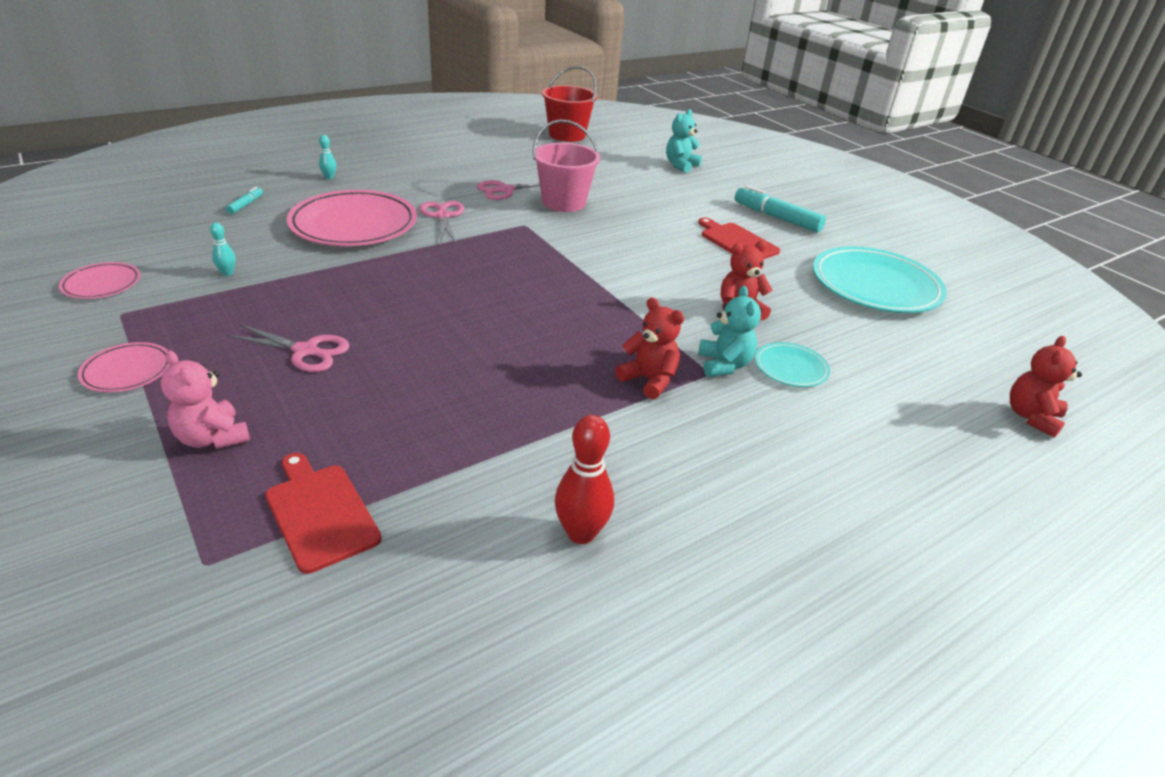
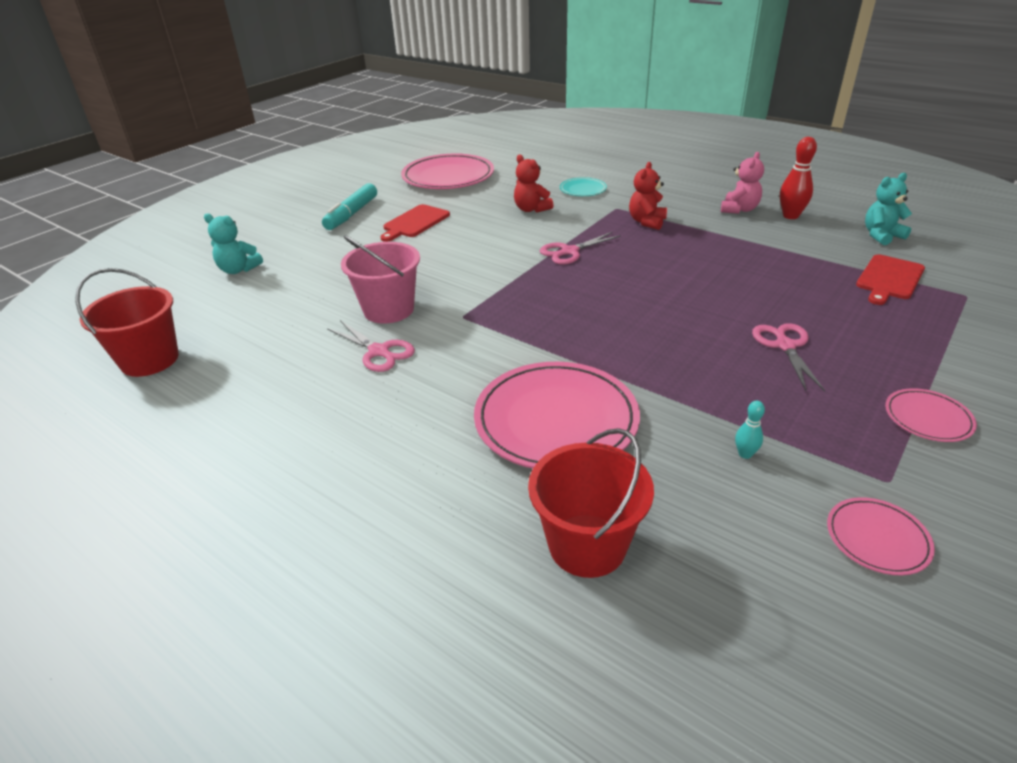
camera: 105 degrees left, 0 degrees up
pink teddy bear [160,350,250,449] -> pink teddy bear moved to [721,152,764,214]
turquoise marker [226,187,263,214] -> red bucket [528,428,654,578]
turquoise bowling pin [319,135,337,179] -> none
pink scissors [419,201,464,244] -> pink scissors moved to [540,232,621,265]
turquoise teddy bear [698,286,761,377] -> turquoise teddy bear moved to [865,173,912,245]
turquoise plate [813,246,947,313] -> pink plate [401,153,494,189]
red teddy bear [1010,336,1082,438] -> none

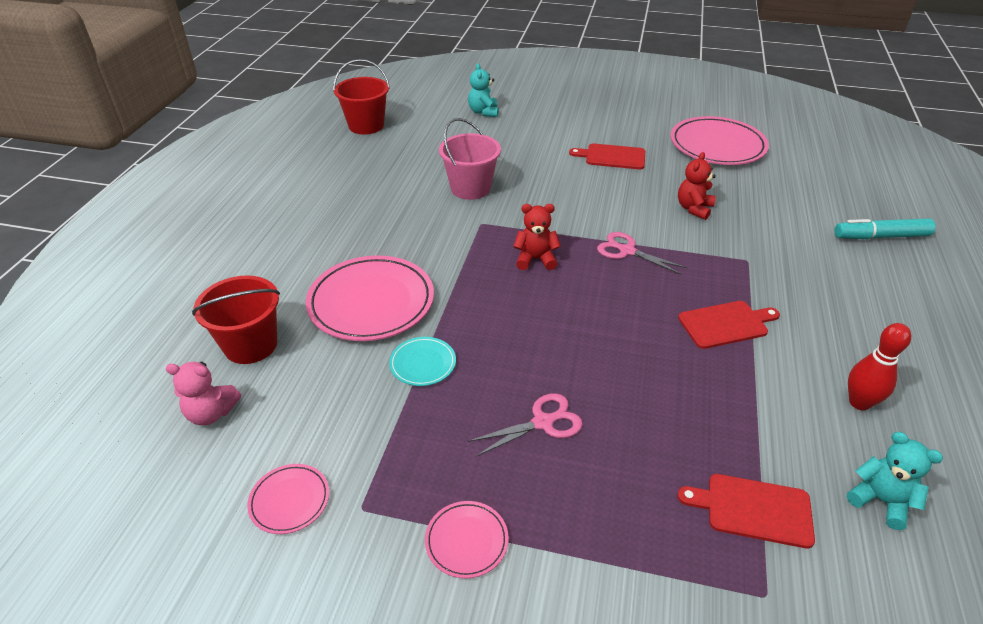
camera: 65 degrees right, 5 degrees up
turquoise marker [322,183,377,230] -> turquoise marker moved to [834,219,936,239]
pink scissors [327,320,415,372] -> none
turquoise plate [560,177,607,196] -> turquoise plate moved to [389,337,456,386]
red teddy bear [629,162,667,230] -> red teddy bear moved to [513,204,561,270]
pink teddy bear [721,152,764,214] -> pink teddy bear moved to [165,362,241,425]
turquoise bowling pin [735,401,765,459] -> none
none -> red cutting board [678,301,780,349]

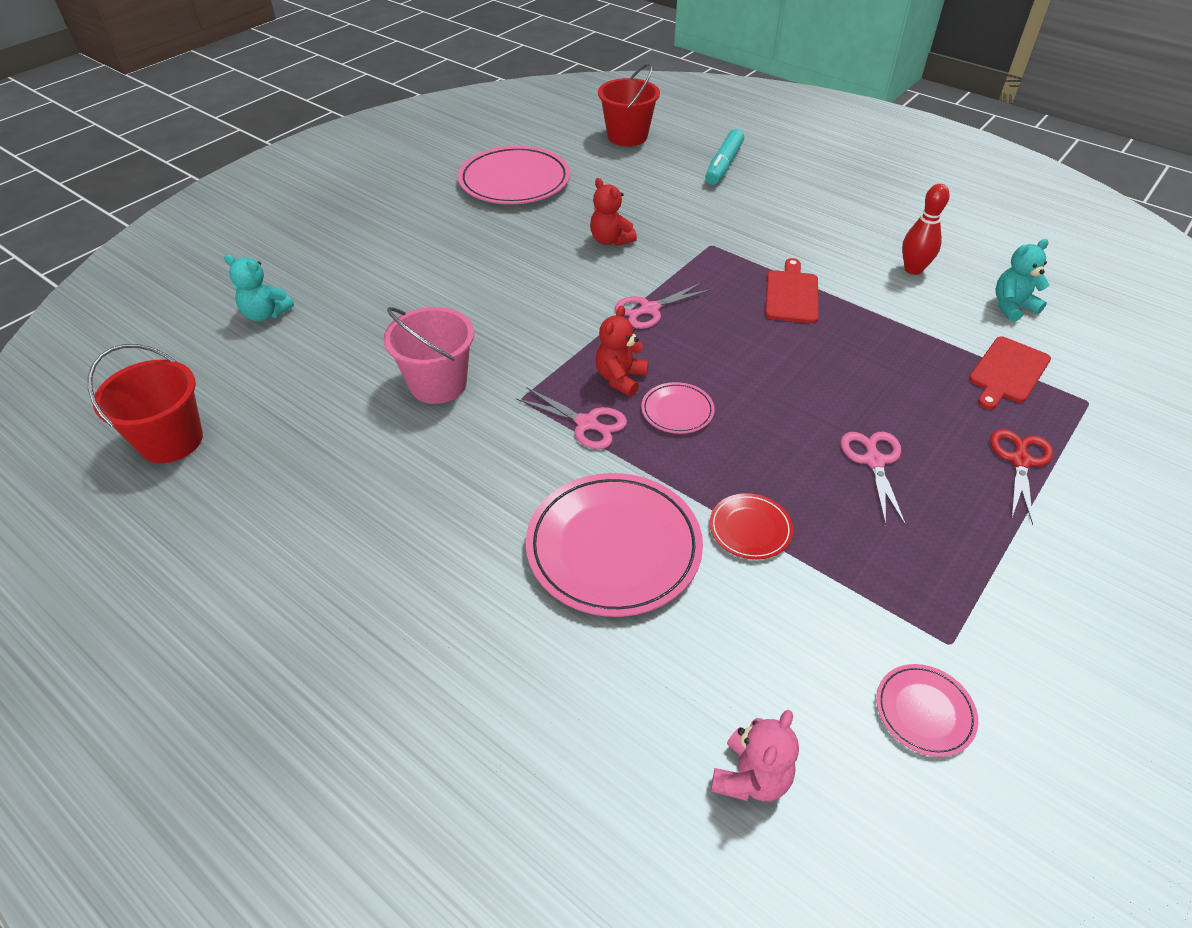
camera: 65 degrees left, 5 degrees up
red bucket [192,275,280,364] -> red bucket moved to [598,63,660,146]
turquoise plate [389,337,456,386] -> red plate [710,493,793,560]
pink plate [425,501,509,578] -> pink plate moved to [641,382,715,434]
red cutting board [569,143,645,169] -> none
none -> pink scissors [516,387,627,449]
none -> red scissors [990,429,1053,525]

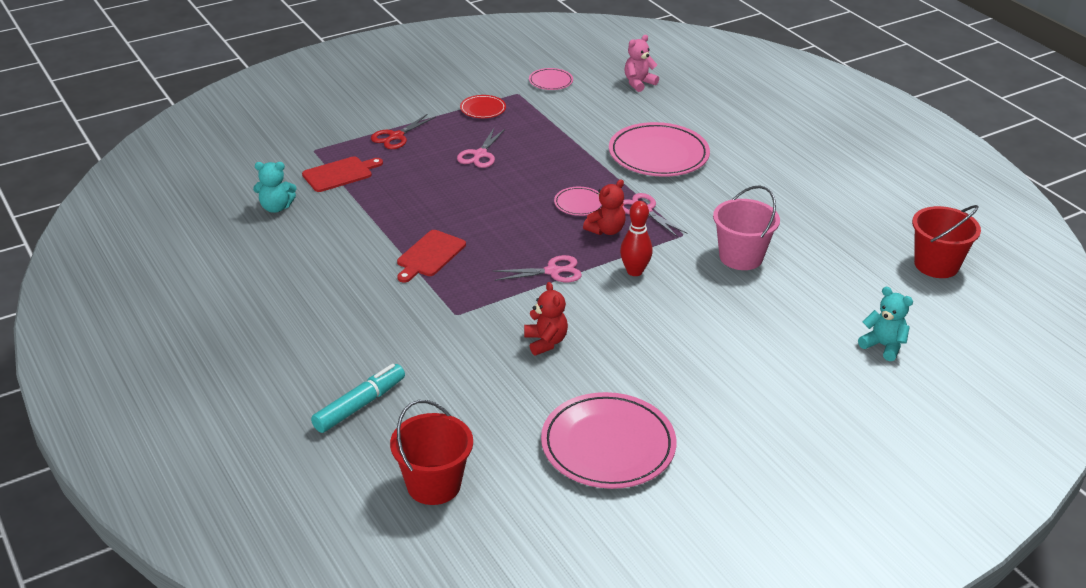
camera: 160 degrees left, 10 degrees down
red plate [710,493,793,560] -> red plate moved to [460,95,506,118]
red bowling pin [902,184,950,275] -> red bowling pin moved to [620,201,653,276]

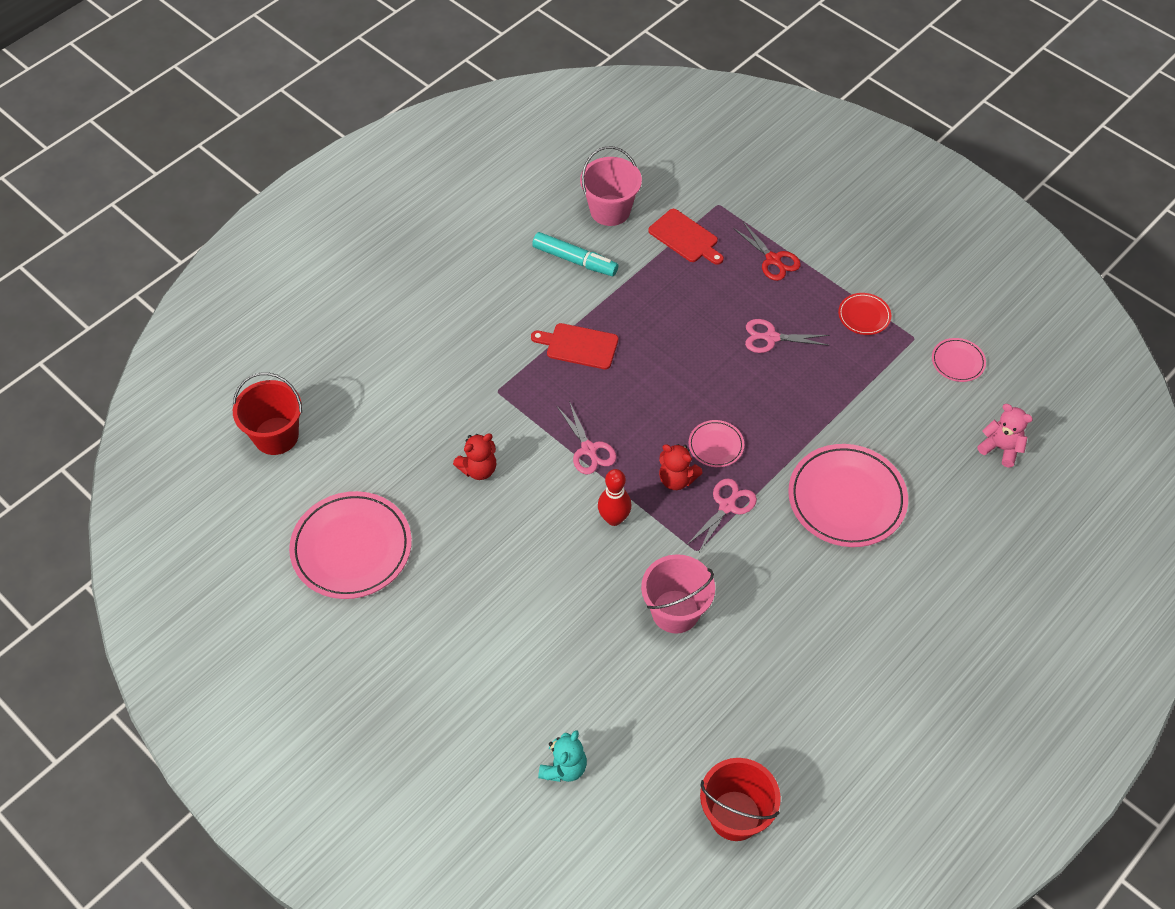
camera: 75 degrees right, 20 degrees up
turquoise teddy bear [253,162,296,213] -> pink bucket [580,146,642,226]
turquoise marker [311,364,405,433] -> turquoise marker moved to [532,232,618,276]
red scissors [371,114,436,149] -> red scissors turned 150 degrees counterclockwise [733,222,801,281]

